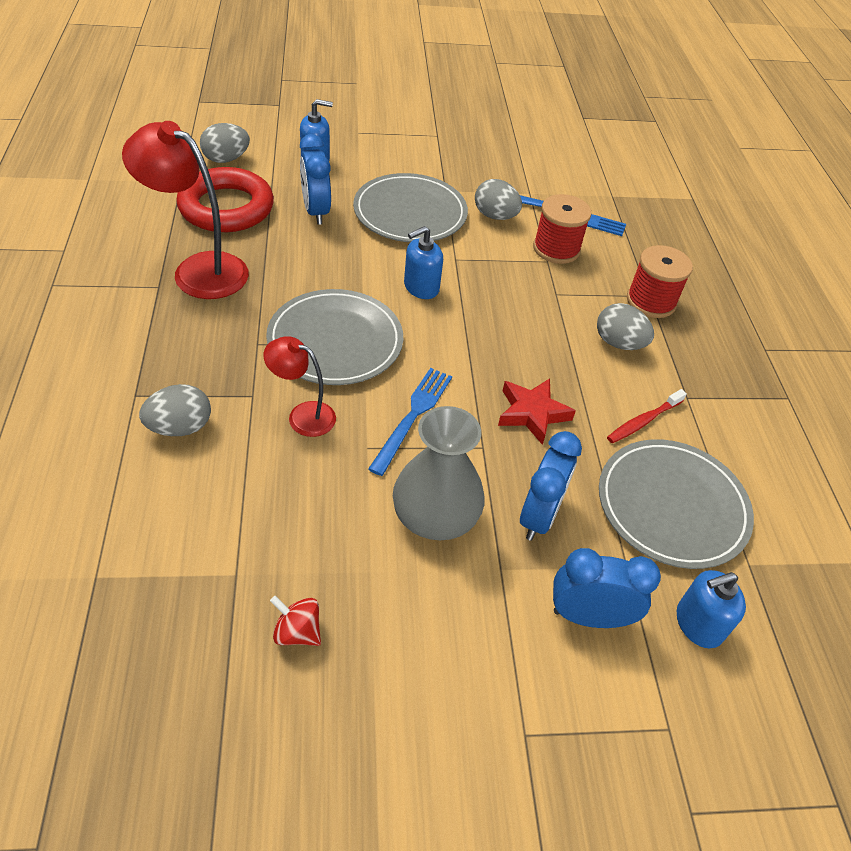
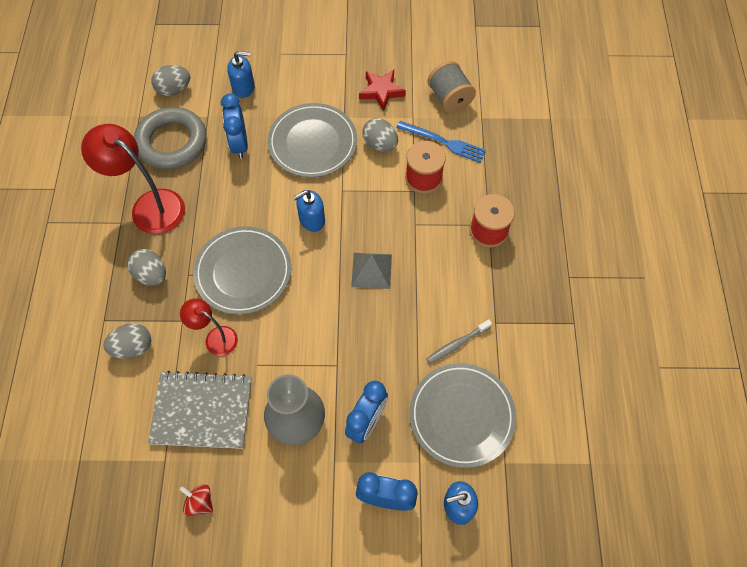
camera: 10 degrees right, 15 degrees up
red ring [176,167,274,232] -> grey ring [134,107,207,169]
blue fork [368,368,452,476] -> none
red star [498,379,576,445] -> red star moved to [359,70,406,111]
grey egg [597,303,654,350] -> grey egg moved to [127,249,166,286]
red toothbrush [607,389,687,443] -> grey toothbrush [427,319,492,364]
none -> grey notebook [148,371,252,449]
none -> grey pyramid [351,253,392,289]
none -> grey spool [428,61,476,113]

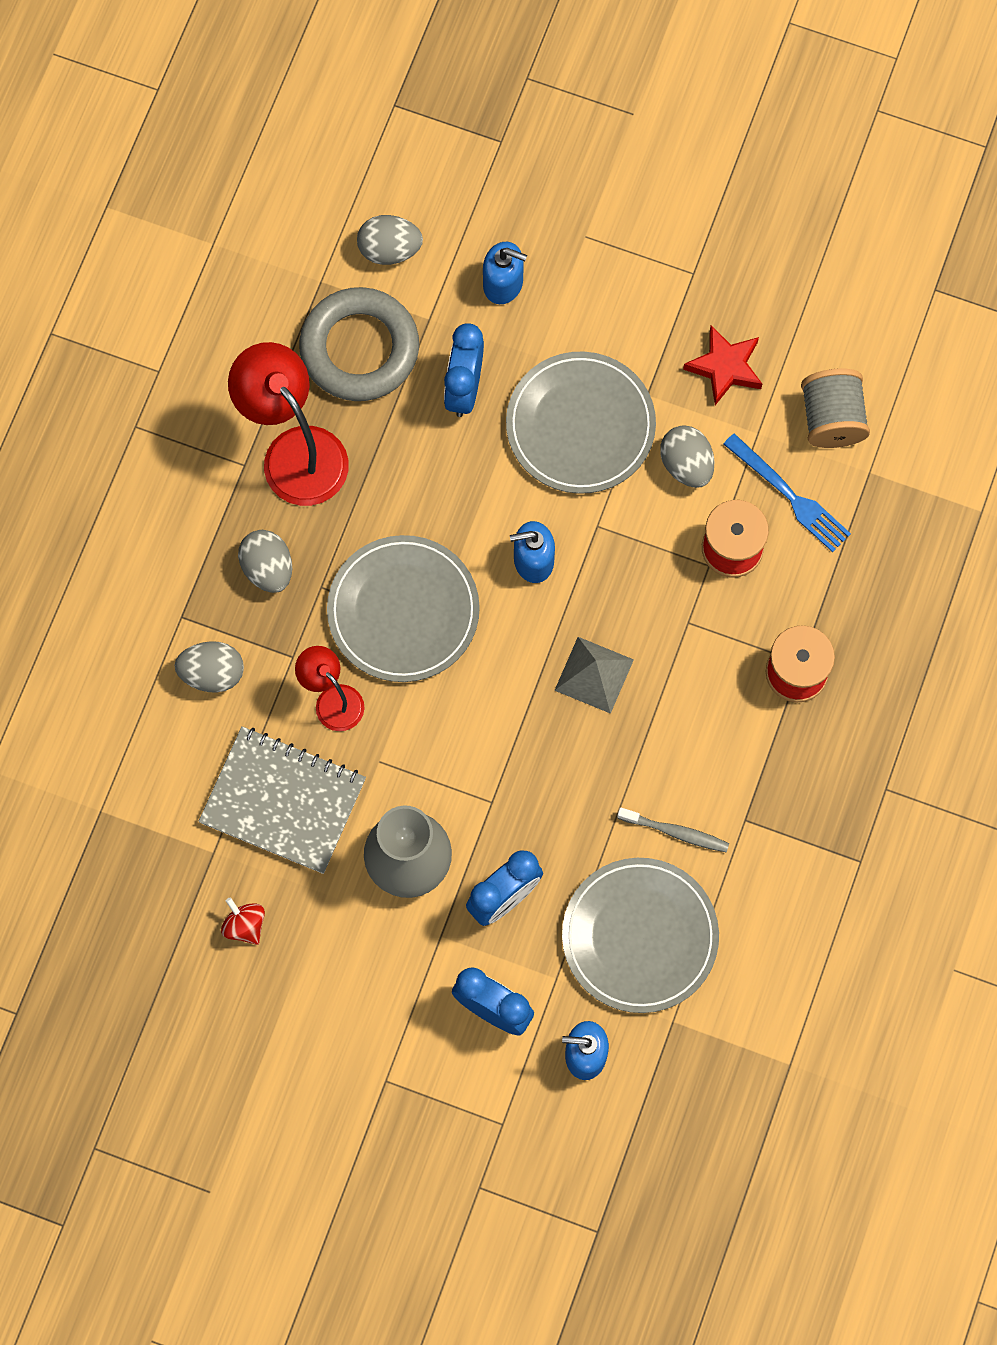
camera: 20 degrees right, 10 degrees up
grey toothbrush [427,319,492,364] -> grey toothbrush turned 150 degrees counterclockwise [617,807,729,853]

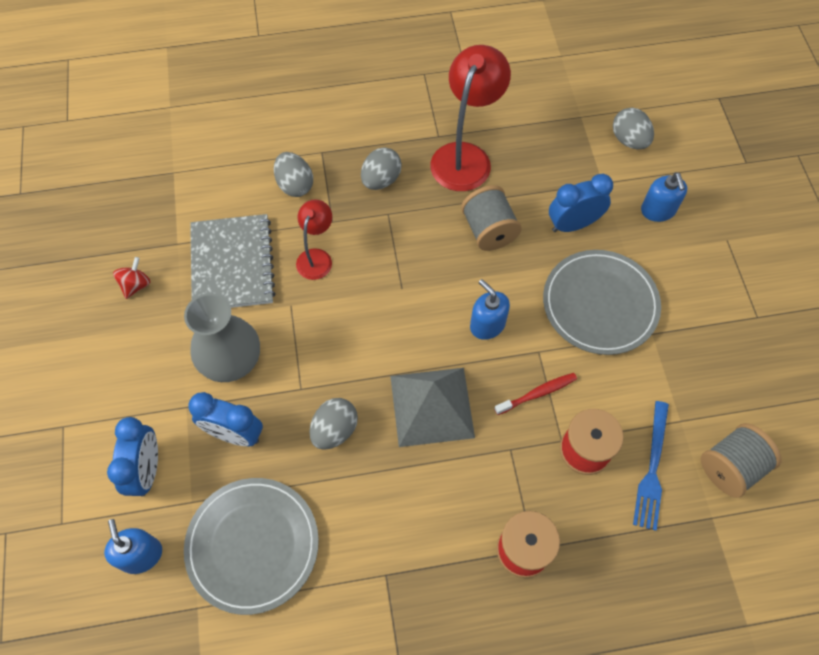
camera: 60 degrees right, 10 degrees down
grey ring [299,287,419,401] -> none
grey plate [327,535,480,682] -> none
grey pyramid [554,637,634,714] -> grey pyramid [390,368,475,447], size x1.54
grey toothbrush [617,807,729,853] -> none
grey egg [660,425,714,488] -> grey egg moved to [309,398,358,450]
red star [683,326,762,405] -> none
none -> grey spool [461,185,522,251]
none -> red toothbrush [494,373,577,415]

